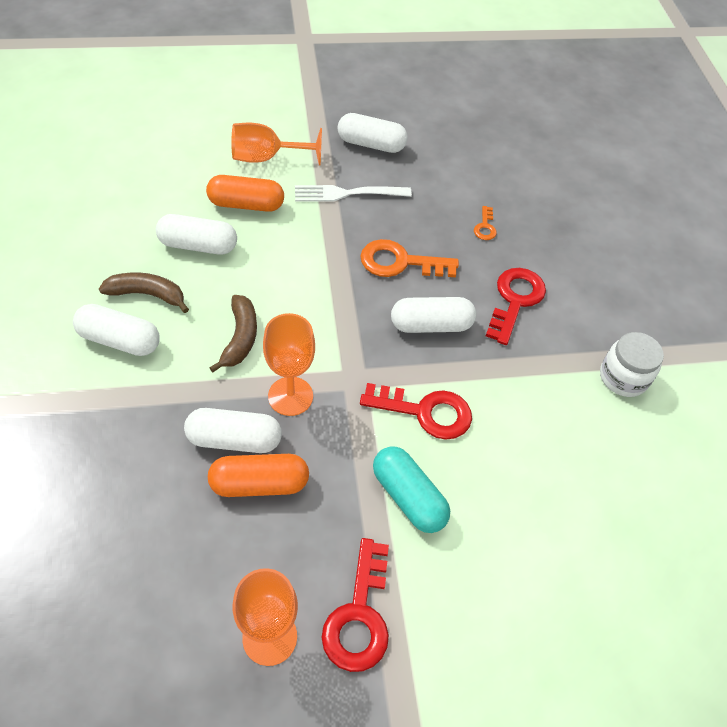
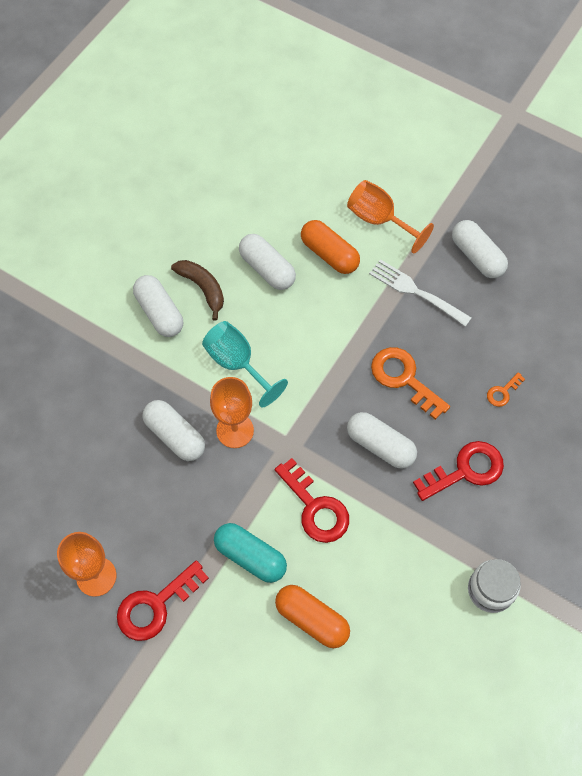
camera: 45 degrees right, 10 degrees up
orange capsule [208,454,309,497] -> orange capsule moved to [275,585,350,648]
brown banana [209,295,257,372] -> turquoise goblet [202,321,288,407]
turquoise capsule [373,447,450,533] -> turquoise capsule turned 60 degrees counterclockwise [214,523,287,583]

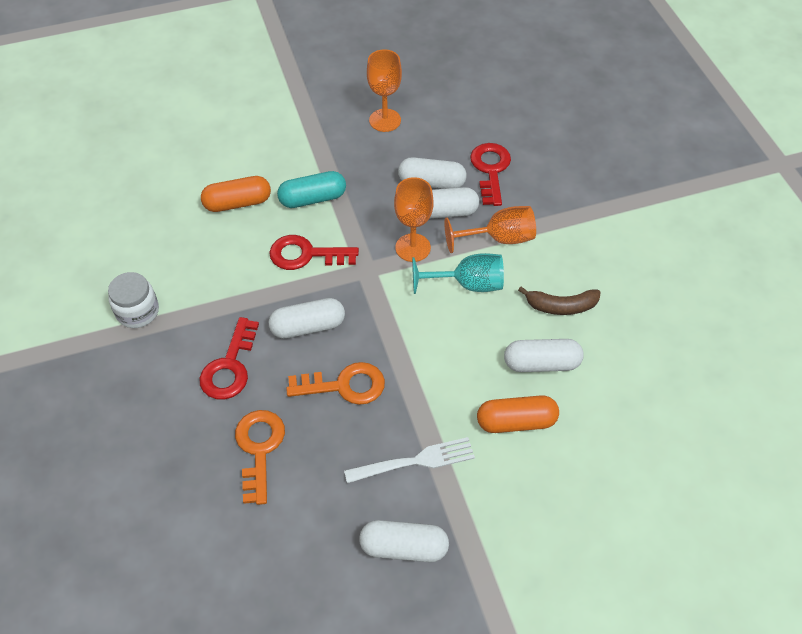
camera: 130 degrees right, 10 degrees down
red key [117,560,209,641] -> red key moved to [470,143,511,206]
white capsule [133,275,183,337] -> white capsule moved to [398,157,467,189]
orange goblet [347,180,434,254] -> orange goblet moved to [444,206,536,253]
orange key [487,372,525,407] -> orange key [235,410,285,505], size x2.01

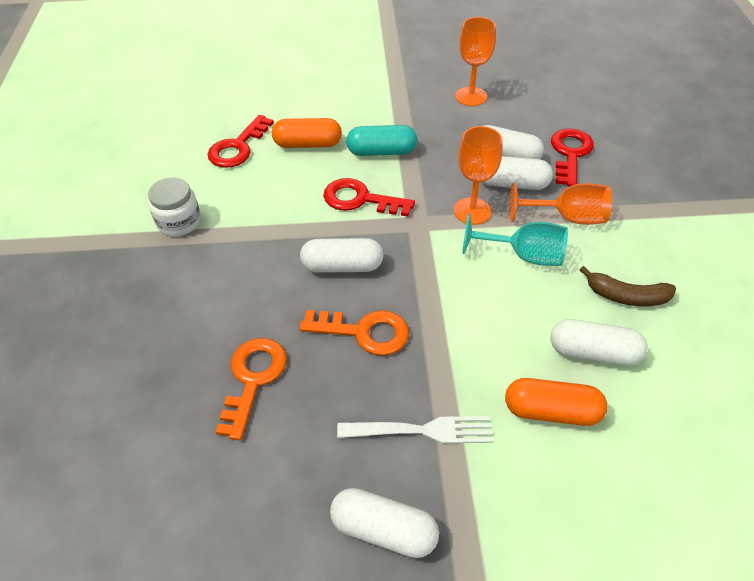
camera: 15 degrees right, 5 degrees down
red key [199,317,259,399] -> red key moved to [207,115,274,168]

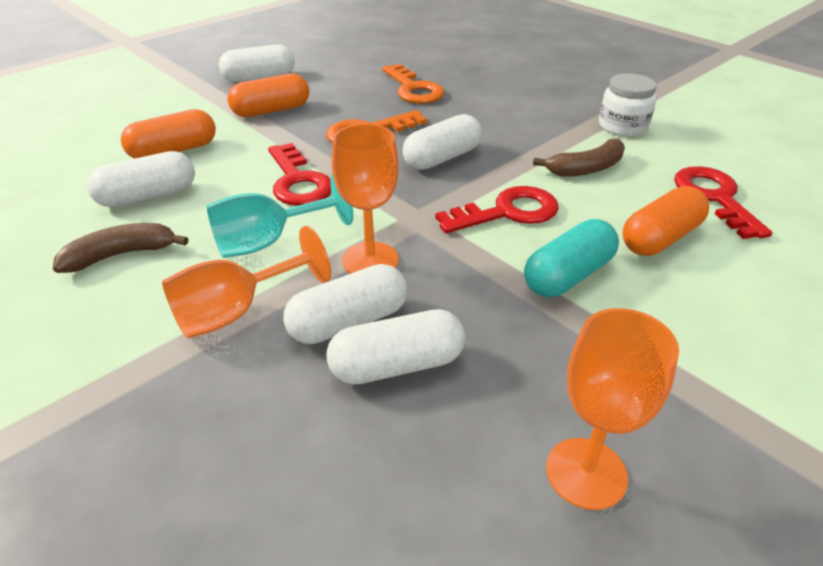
camera: 140 degrees right, 10 degrees down
white fork [337,416,494,444] -> orange capsule [227,74,309,117]
red key [551,129,594,187] -> red key moved to [268,143,331,206]
none -> brown banana [533,139,625,176]

